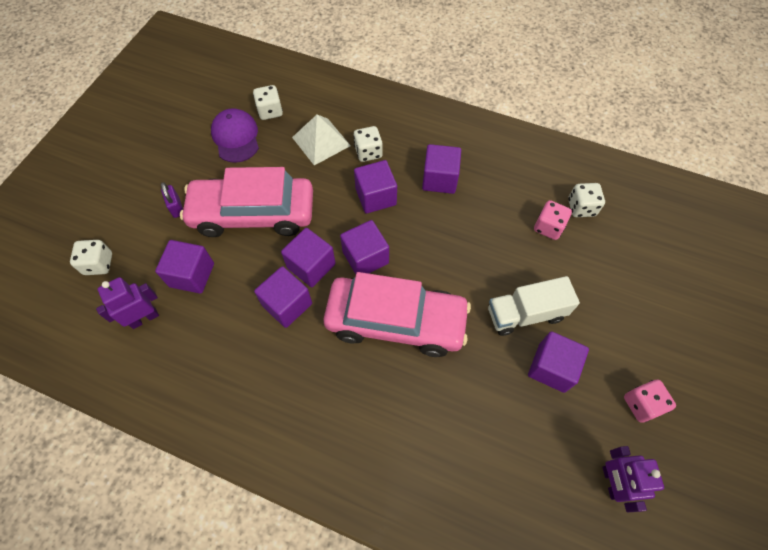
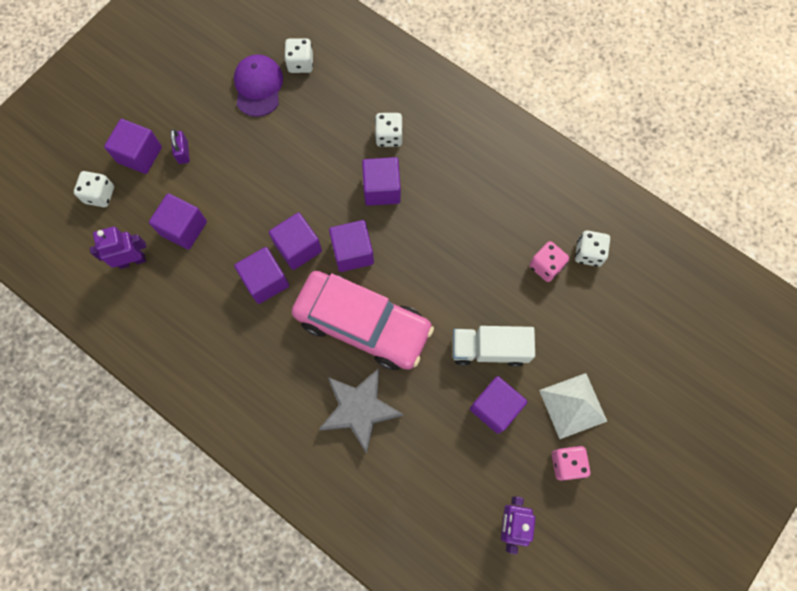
camera: 15 degrees right, 10 degrees up
pink car [180,167,313,237] -> none
white pyramid [292,114,351,165] -> white pyramid moved to [539,373,607,439]
purple cube [422,144,461,194] -> purple cube moved to [104,119,162,174]
none -> grey star [319,368,403,453]

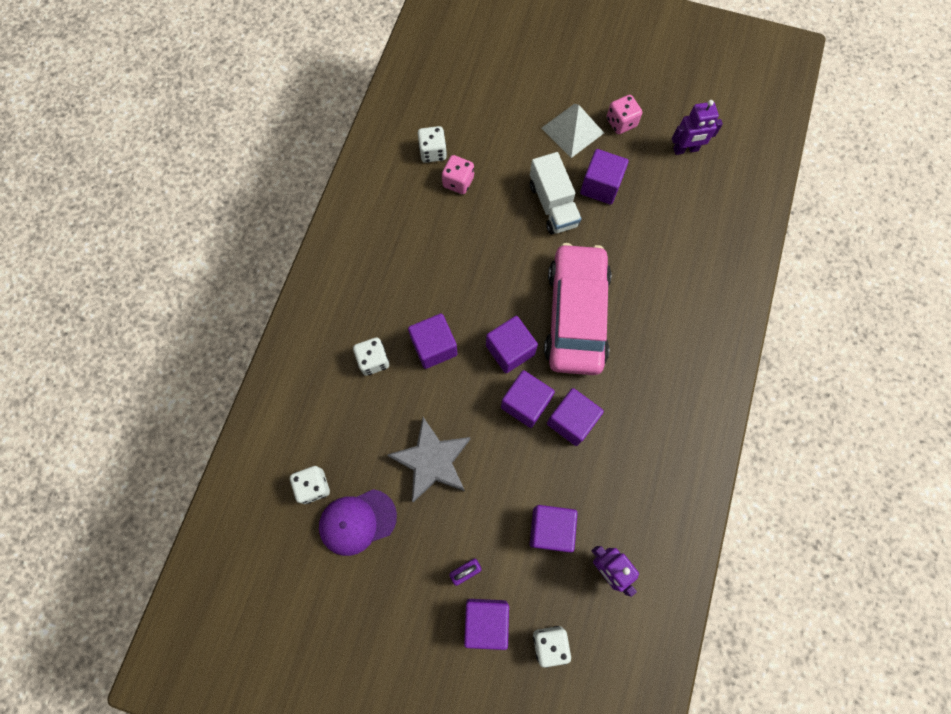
camera: 110 degrees left, 0 degrees up
grey star [319,368,403,453] -> grey star moved to [387,417,470,502]

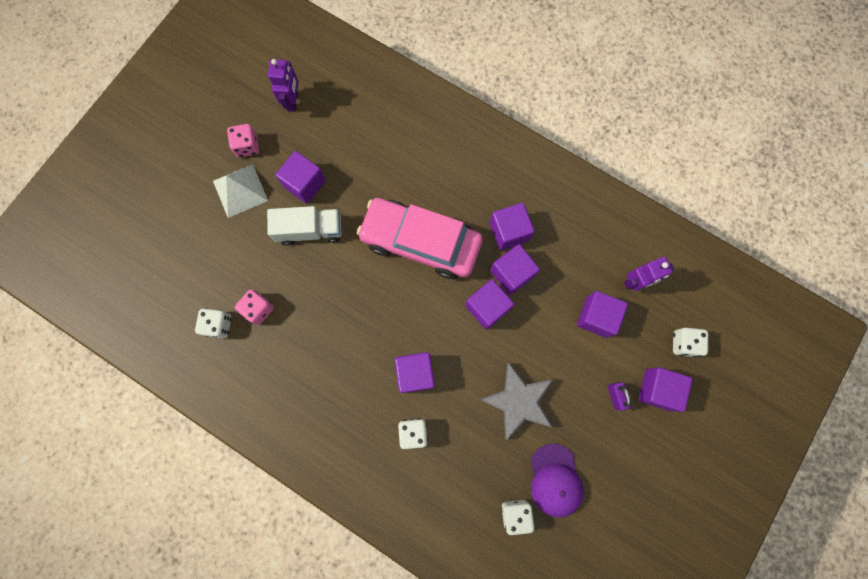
camera: 75 degrees left, 5 degrees up
purple cube [486,316,538,373] -> purple cube moved to [490,203,535,250]

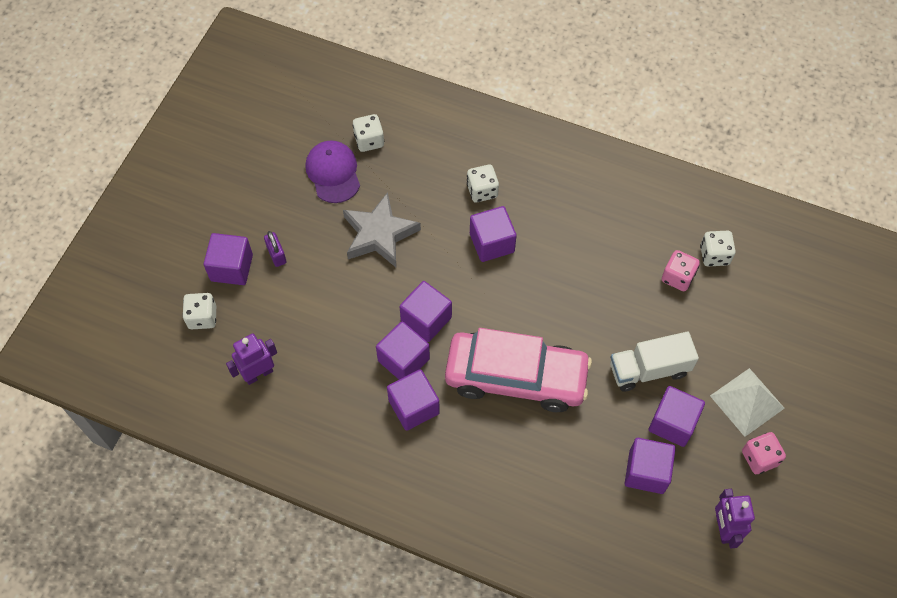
camera: 170 degrees right, 15 degrees down
purple cube [577,291,628,338] -> purple cube moved to [625,438,676,494]

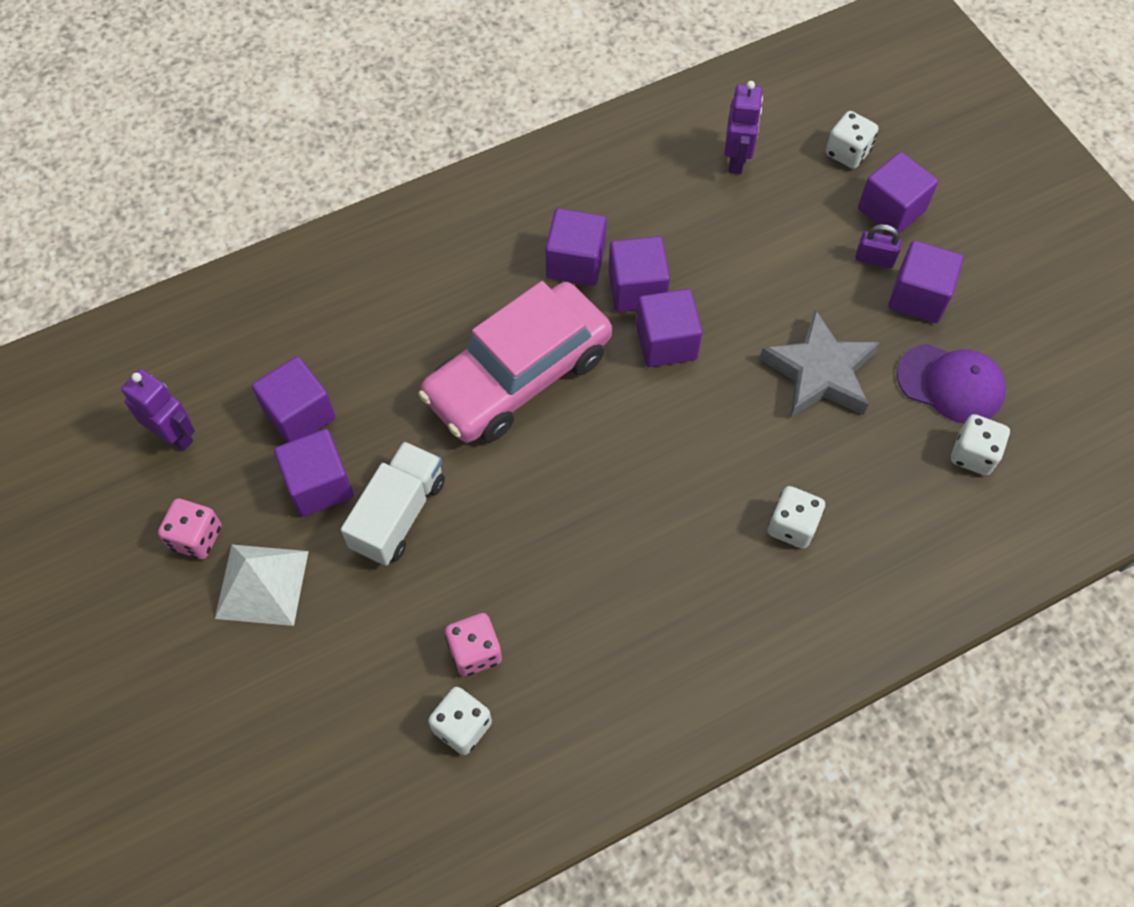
camera: 130 degrees right, 0 degrees up
purple cube [470,206,517,262] -> purple cube moved to [888,240,963,323]

